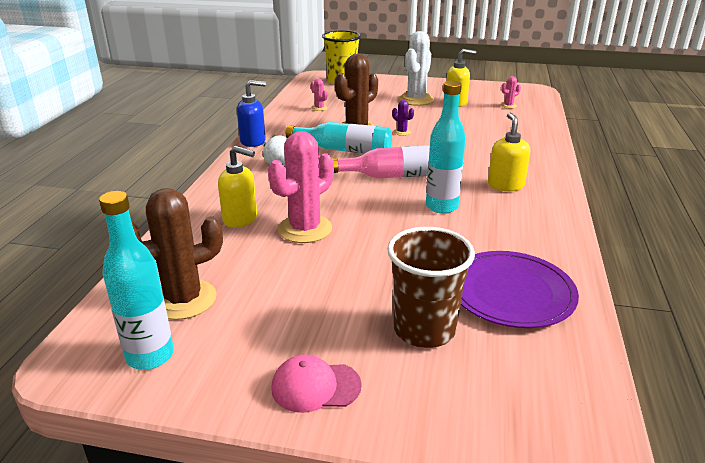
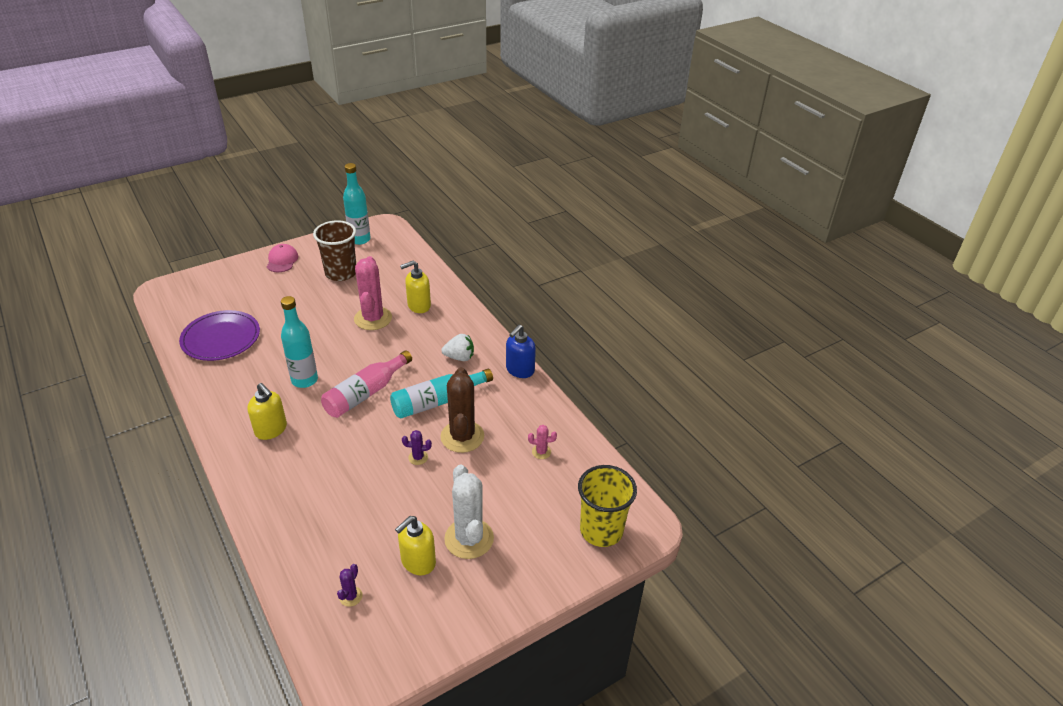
camera: 135 degrees right, 10 degrees up
brown cactus [131,188,223,320] -> none
pink cap [271,354,362,413] -> pink cap turned 45 degrees counterclockwise [267,244,298,272]
brown cup [387,227,475,348] -> brown cup moved to [313,220,356,281]
pink cactus [501,76,521,109] -> purple cactus [337,564,363,607]

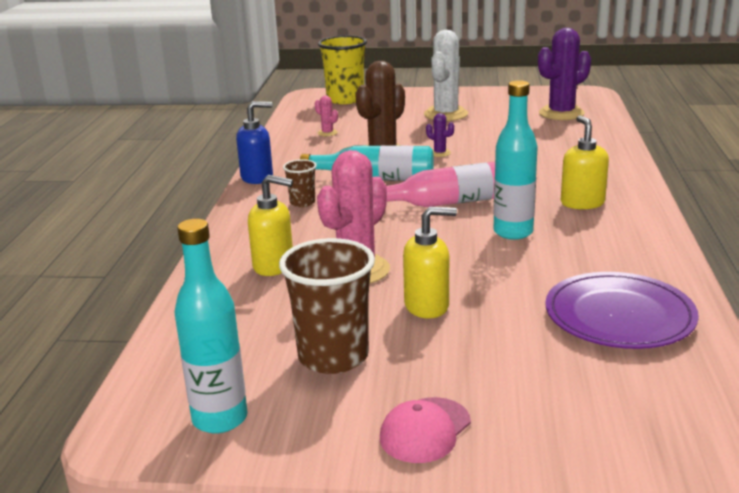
camera: 140 degrees left, 15 degrees down
purple cactus [337,564,363,607] -> purple cactus [538,28,591,120], size x2.28
yellow soap dispenser [395,516,436,575] -> yellow soap dispenser moved to [403,207,457,318]
white strawberry [441,334,474,361] -> brown cup [283,159,317,207]

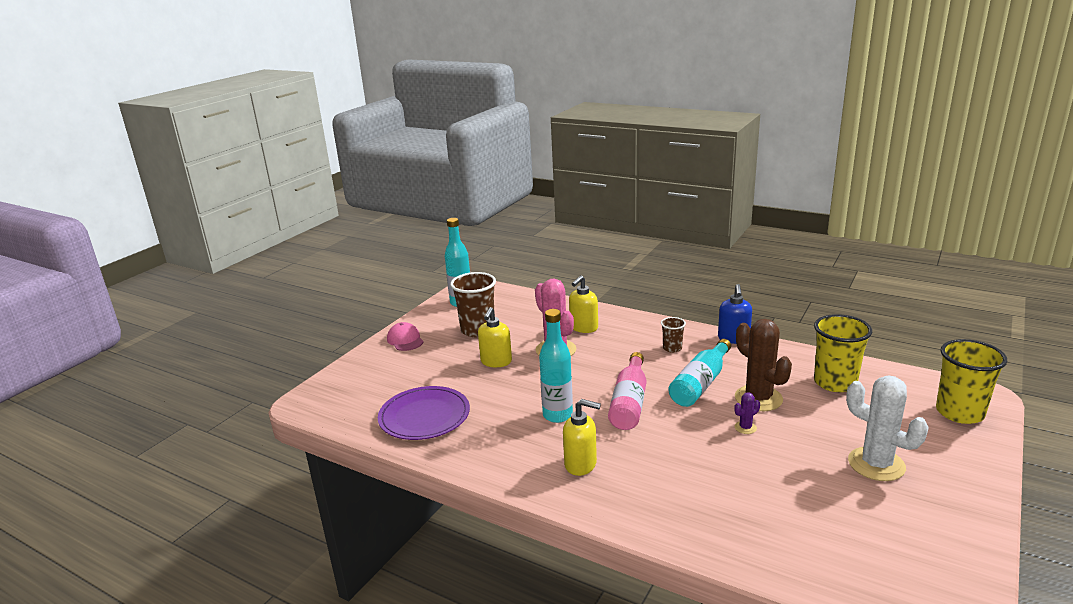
camera: 115 degrees right, 0 degrees up
pink cactus [315,95,338,136] -> yellow cup [814,314,872,392]
purple cactus [538,28,591,120] -> none

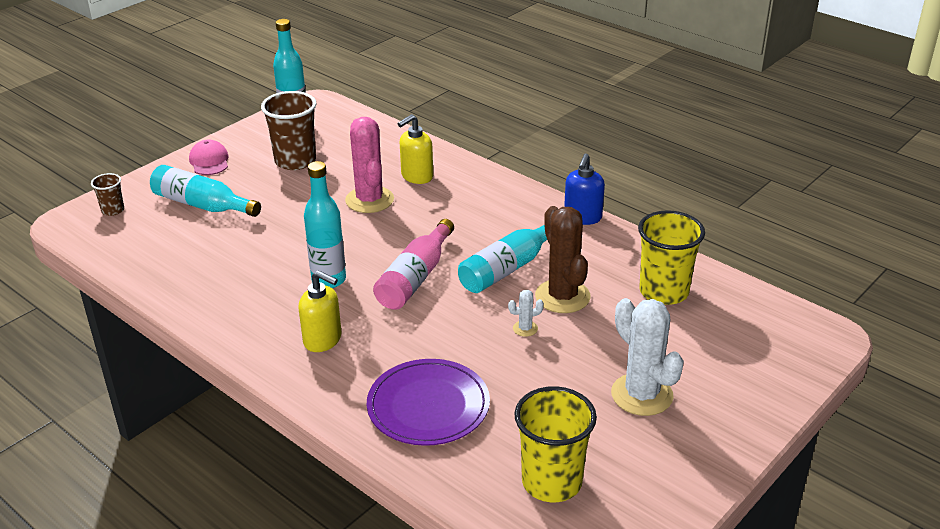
camera: 10 degrees right, 10 degrees up
purple plate [378,386,470,440] -> purple plate moved to [367,359,490,446]
yellow soap dispenser [478,307,512,367] -> none
brown cup [661,317,686,353] -> brown cup moved to [91,173,124,216]
purple cactus [734,392,760,434] -> white cactus [508,290,544,337]
yellow cup [936,339,1007,424] -> yellow cup moved to [514,386,597,502]
none -> turquoise bottle [150,165,261,217]

